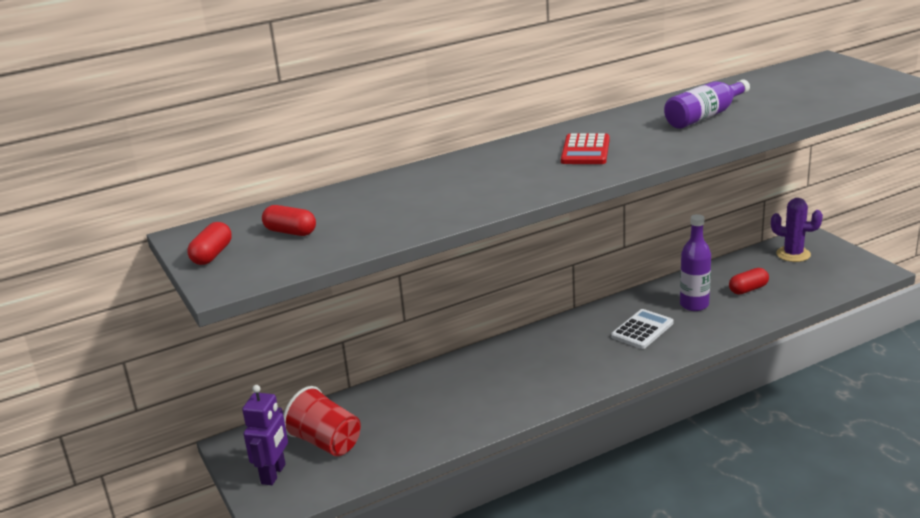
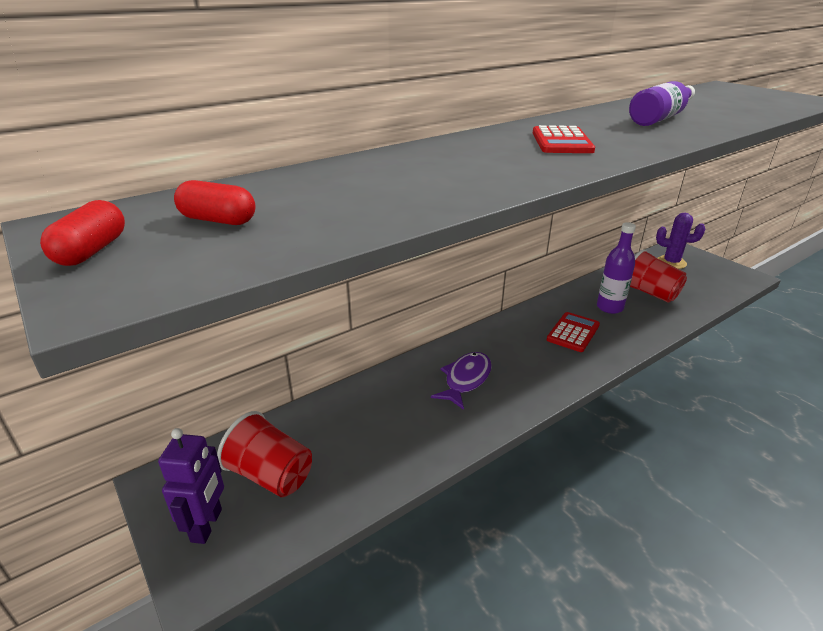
camera: 10 degrees left, 5 degrees up
white calculator [611,309,674,349] -> red calculator [547,312,600,352]
red capsule [729,268,769,294] -> red cup [630,249,687,303]
none -> purple fish [431,352,492,410]

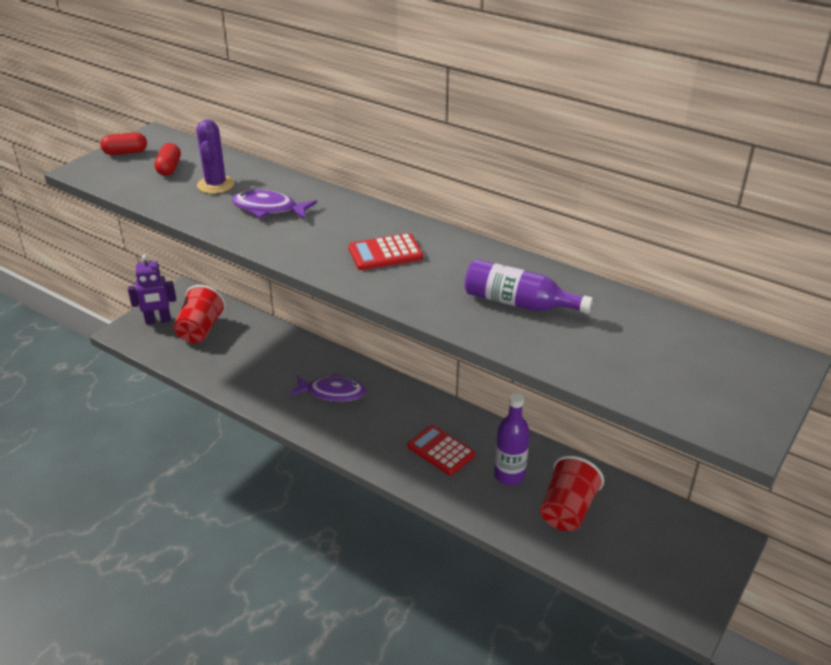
camera: 70 degrees right, 5 degrees up
red calculator [547,312,600,352] -> red calculator turned 150 degrees counterclockwise [407,425,475,475]
purple cactus [656,213,705,269] -> purple cactus moved to [196,119,235,194]
none -> purple fish [232,190,317,219]

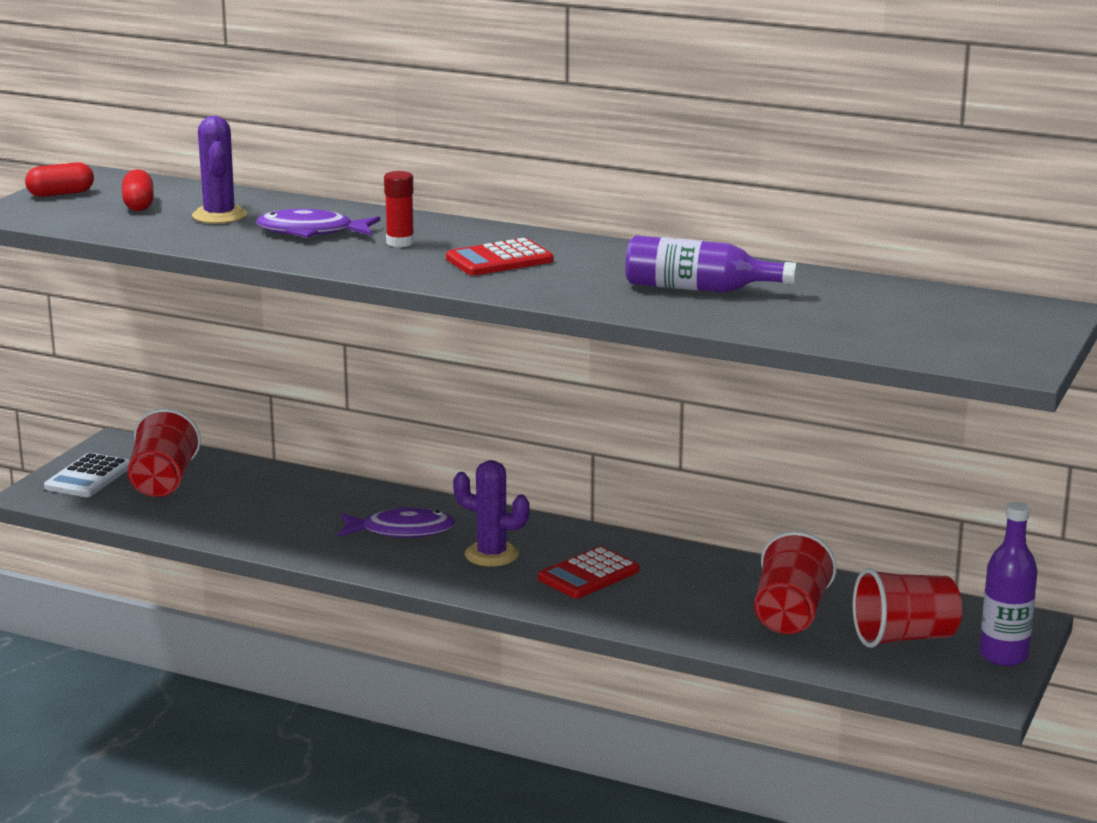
camera: 10 degrees left, 15 degrees down
purple robot [128,255,176,325] -> white calculator [44,453,130,497]
red calculator [407,425,475,475] -> red calculator turned 75 degrees counterclockwise [538,546,639,599]
purple bottle [494,393,530,485] -> purple bottle moved to [979,502,1038,666]
none -> red glue stick [384,171,414,247]
none -> purple cactus [453,460,530,567]
none -> red cup [853,568,962,648]

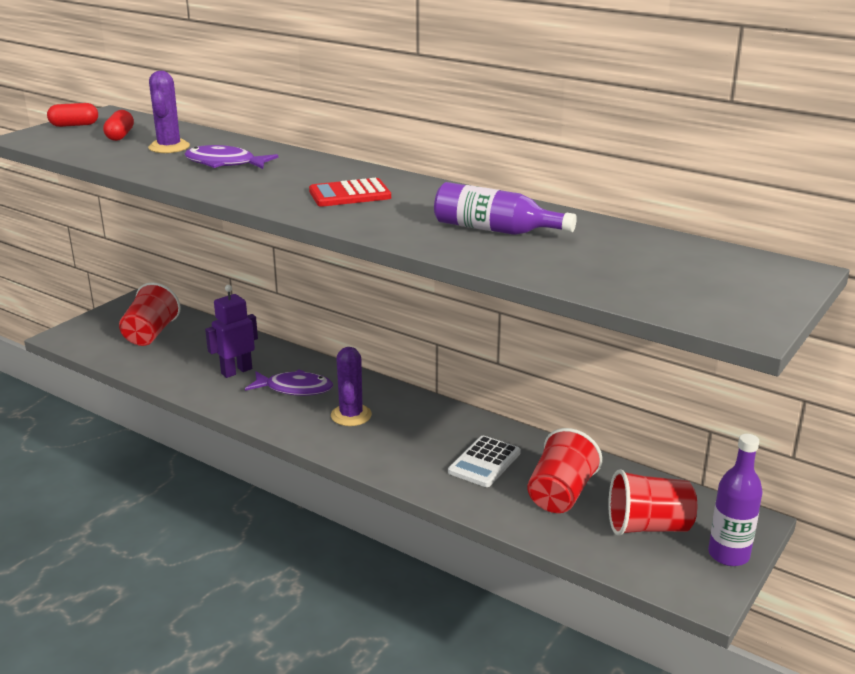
camera: 10 degrees right, 5 degrees up
white calculator [44,453,130,497] -> white calculator moved to [448,436,521,487]
red glue stick [384,171,414,247] -> none
purple cactus [453,460,530,567] -> purple cactus turned 60 degrees clockwise [331,347,372,426]
red calculator [538,546,639,599] -> none
none -> purple robot [205,285,258,378]

